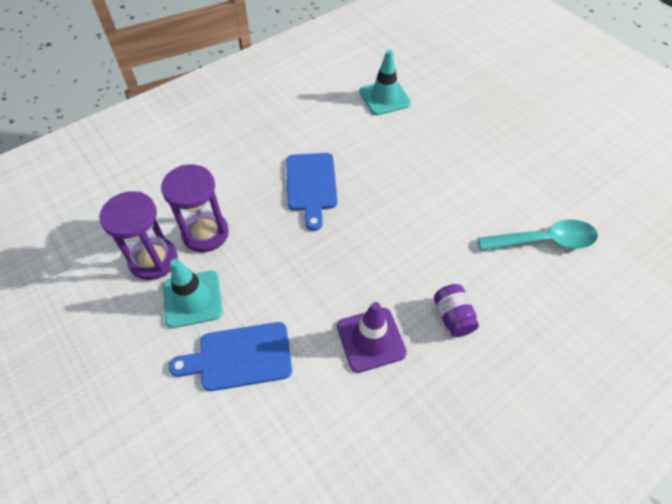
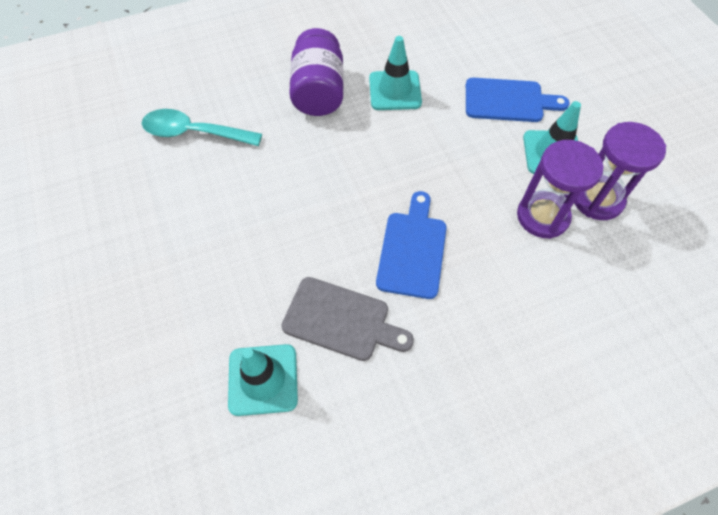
camera: 165 degrees left, 5 degrees up
purple traffic cone [337,302,407,373] -> turquoise traffic cone [369,36,422,110]
purple jar [434,284,479,337] -> purple jar [289,28,344,116], size x1.81
none -> grey cutting board [282,277,414,361]

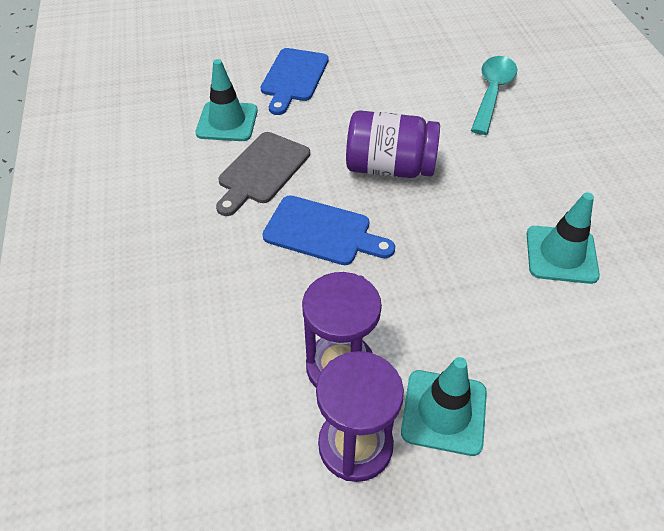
camera: 100 degrees right, 10 degrees down
purple jar [289,28,344,116] -> purple jar moved to [346,110,440,178]
blue cutting board [466,78,570,122] -> blue cutting board moved to [260,48,329,115]

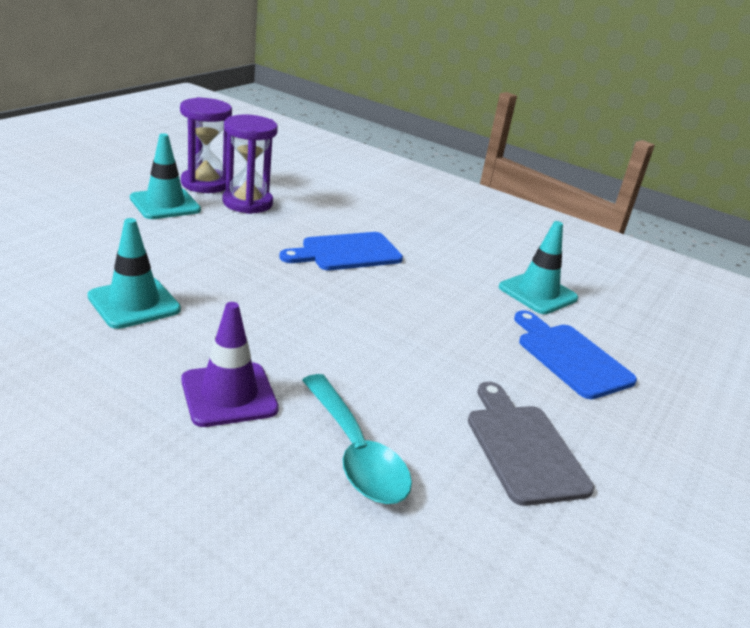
camera: 130 degrees right, 20 degrees down
grey cutting board [216,132,310,216] -> grey cutting board moved to [468,382,594,506]
purple jar [346,110,440,178] -> none
none -> purple traffic cone [181,302,279,427]

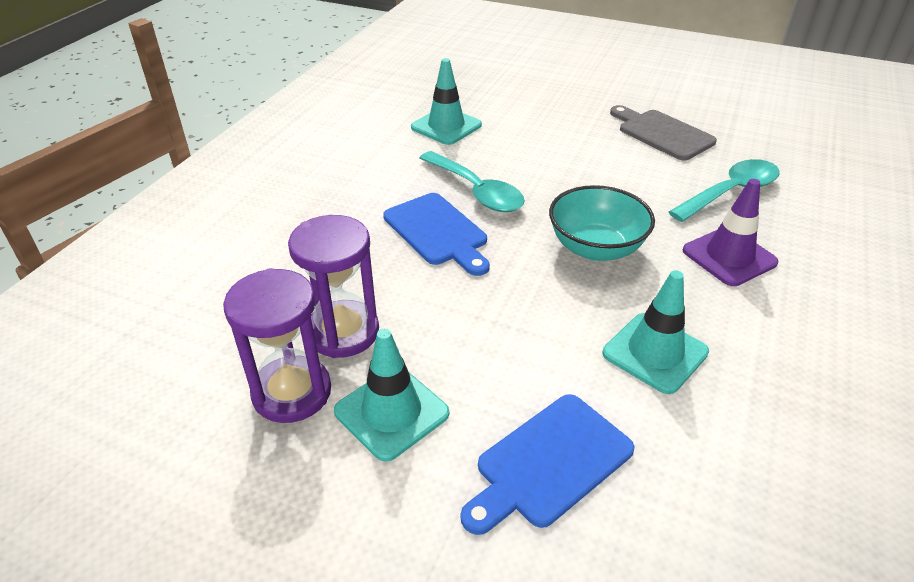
camera: 95 degrees left, 10 degrees up
grey cutting board [468,382,594,506] -> grey cutting board turned 75 degrees clockwise [610,105,717,161]
blue cutting board [514,310,637,399] -> blue cutting board moved to [461,394,635,535]
none -> turquoise spoon [420,151,525,212]
none -> turquoise bowl [549,185,655,261]

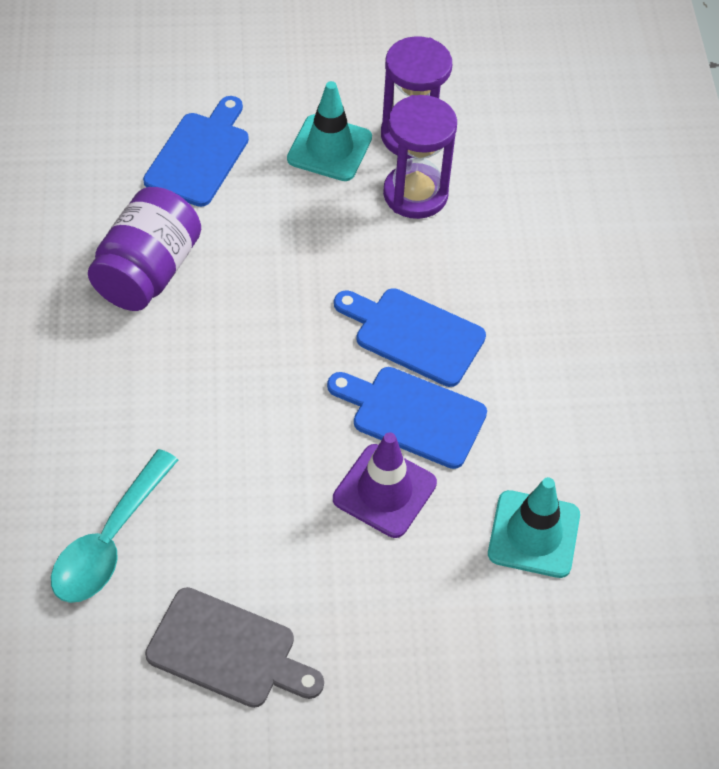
camera: 150 degrees right, 15 degrees up
turquoise spoon [420,151,525,212] -> blue cutting board [327,367,487,469]
turquoise bowl [549,185,655,261] -> none
turquoise traffic cone [603,270,709,394] -> purple jar [88,187,201,311]
purple traffic cone [683,179,779,286] -> purple traffic cone moved to [333,432,437,538]

